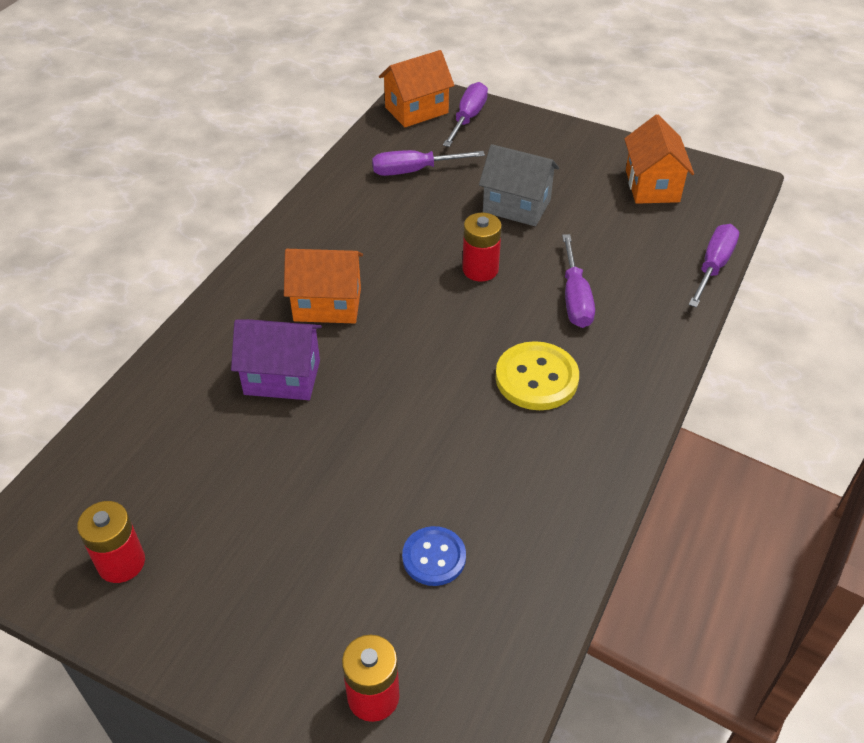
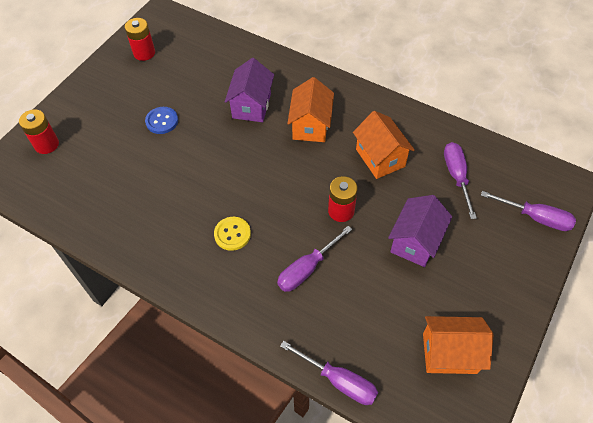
camera: 95 degrees right, 10 degrees up
orange house [379,50,455,127] -> orange house moved to [353,111,415,179]
blue button [402,526,466,586] -> blue button moved to [145,107,178,134]
grey house [479,144,559,226] -> purple house [388,195,452,267]
yellow button [496,341,579,410] -> yellow button [214,217,251,251], size x0.66
purple screwdriver [562,234,595,328] -> purple screwdriver turned 45 degrees counterclockwise [277,226,352,292]

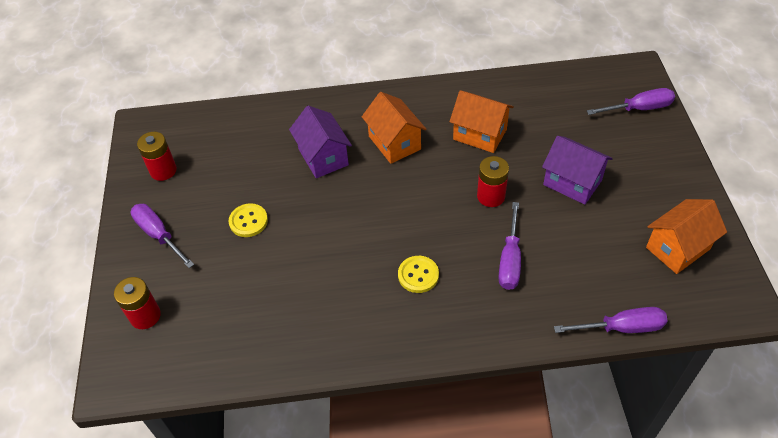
camera: 35 degrees left, 5 degrees down
blue button [145,107,178,134] -> yellow button [229,203,268,237]
purple house [388,195,452,267] -> purple house turned 45 degrees counterclockwise [542,136,613,205]
purple screwdriver [444,142,477,219] -> purple screwdriver moved to [131,204,194,268]

